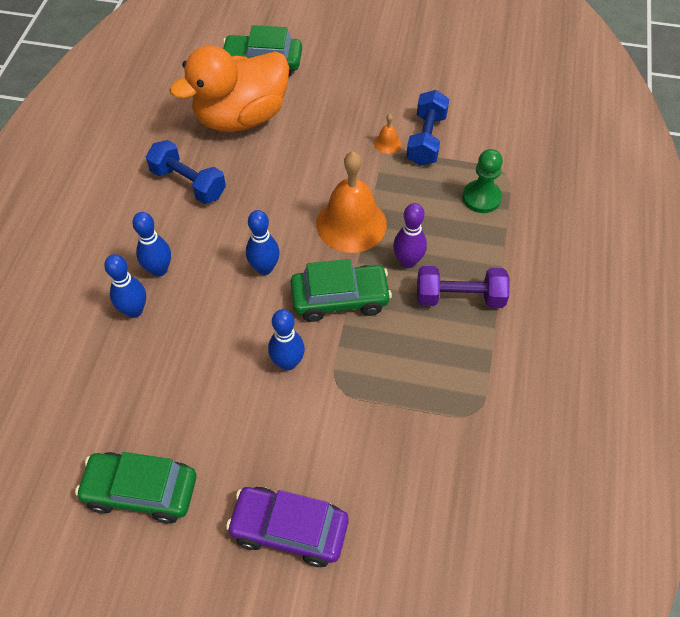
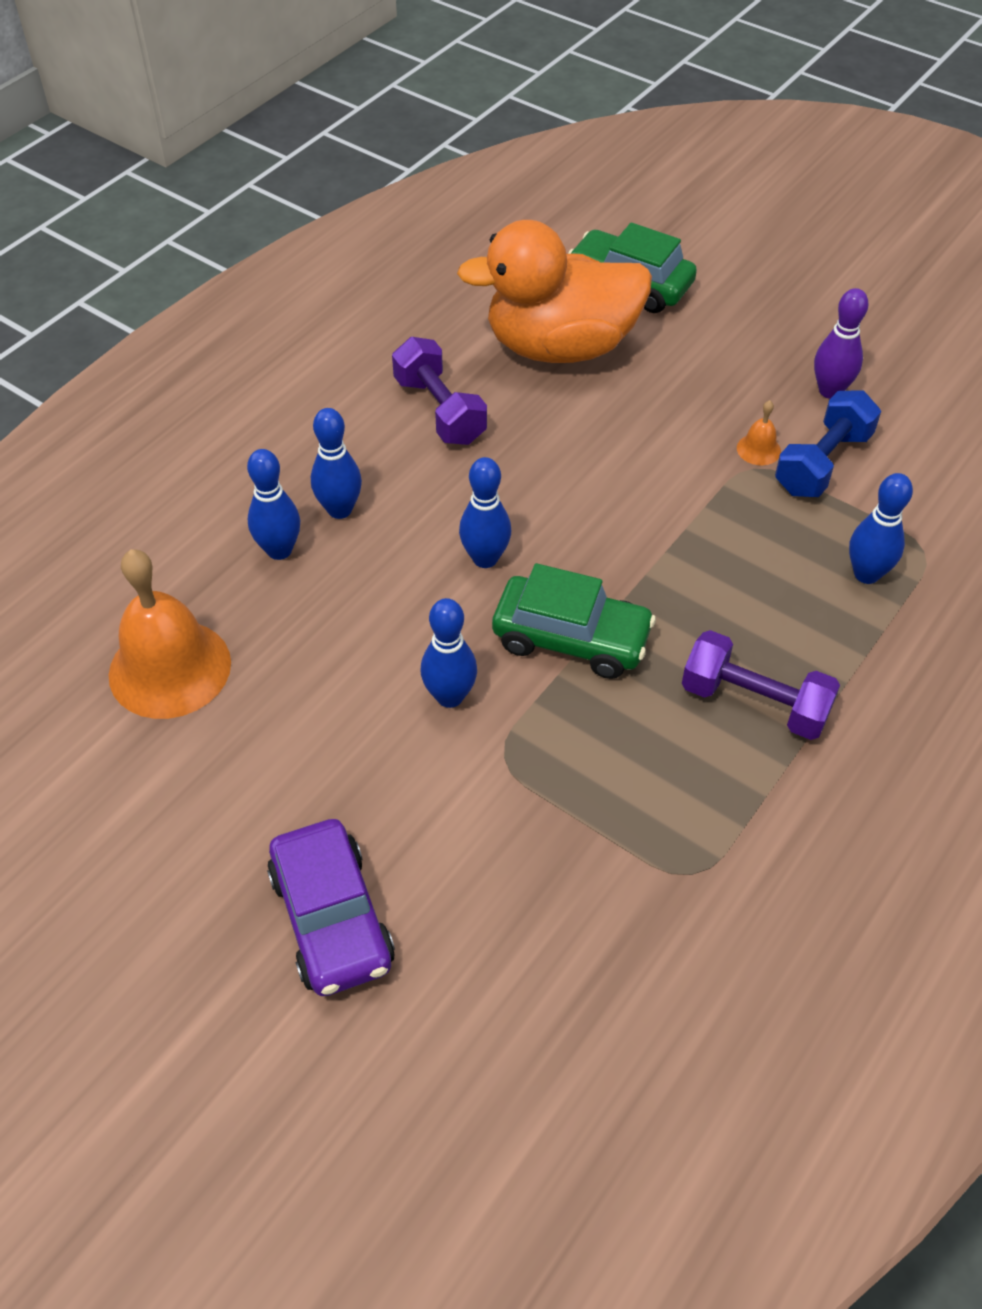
camera: 25 degrees right, 5 degrees down
green car [75,452,196,524] -> none
blue dumbbell [146,140,226,204] -> purple dumbbell [392,337,487,445]
purple car [226,487,349,567] -> purple car turned 150 degrees counterclockwise [267,819,395,996]
orange bell [316,151,387,253] -> orange bell moved to [109,549,231,719]
purple bowling pin [393,203,427,268] -> purple bowling pin moved to [814,288,869,399]
green pawn [463,149,503,213] -> blue bowling pin [849,473,913,584]

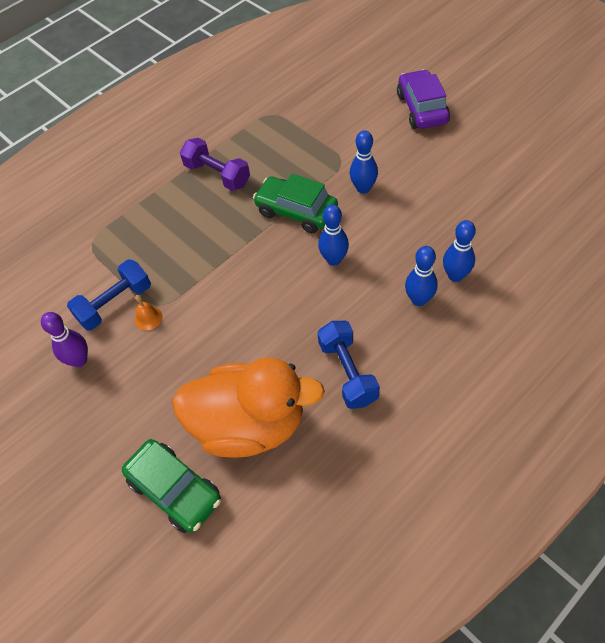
camera: 165 degrees left, 5 degrees up
orange bell [109,549,231,719] -> none
purple dumbbell [392,337,487,445] -> blue dumbbell [318,321,380,409]
blue bowling pin [849,473,913,584] -> none

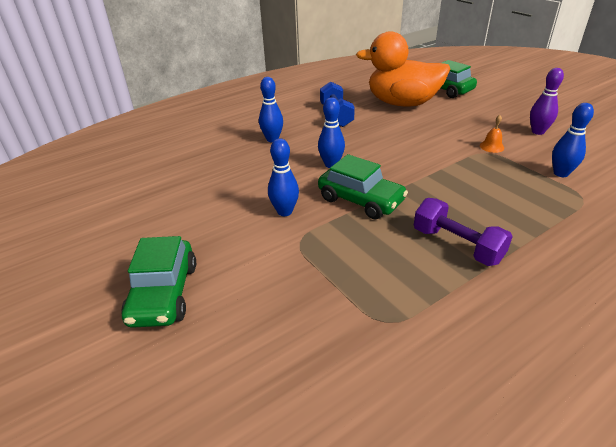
camera: 175 degrees left, 20 degrees down
blue dumbbell [67,260,151,330] -> none
purple car [397,69,450,129] -> green car [121,236,196,328]
blue bowling pin [443,220,476,282] -> blue bowling pin moved to [552,103,594,177]

